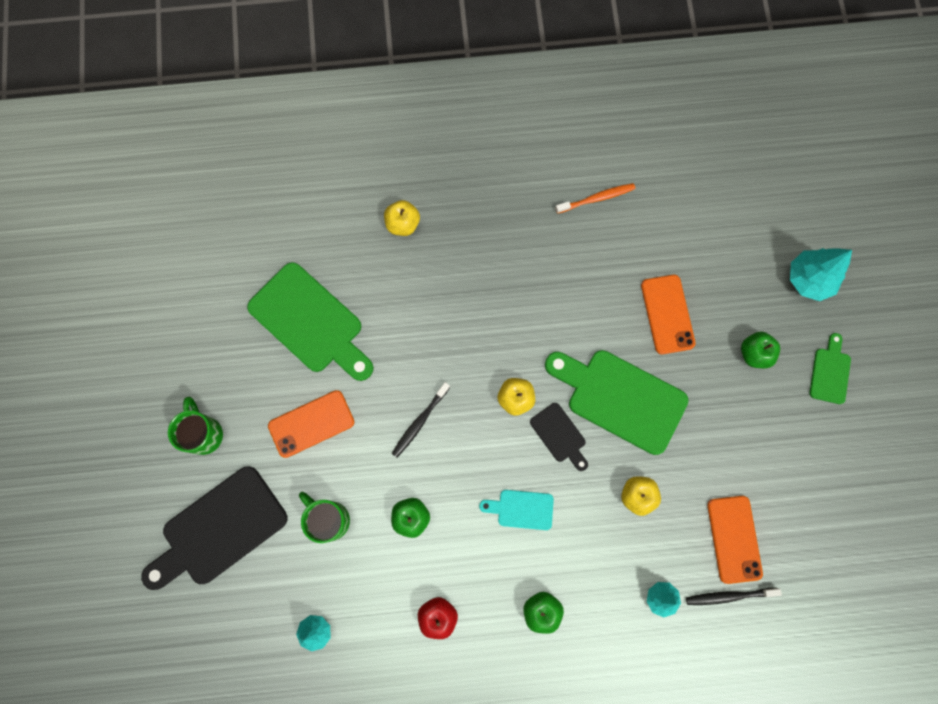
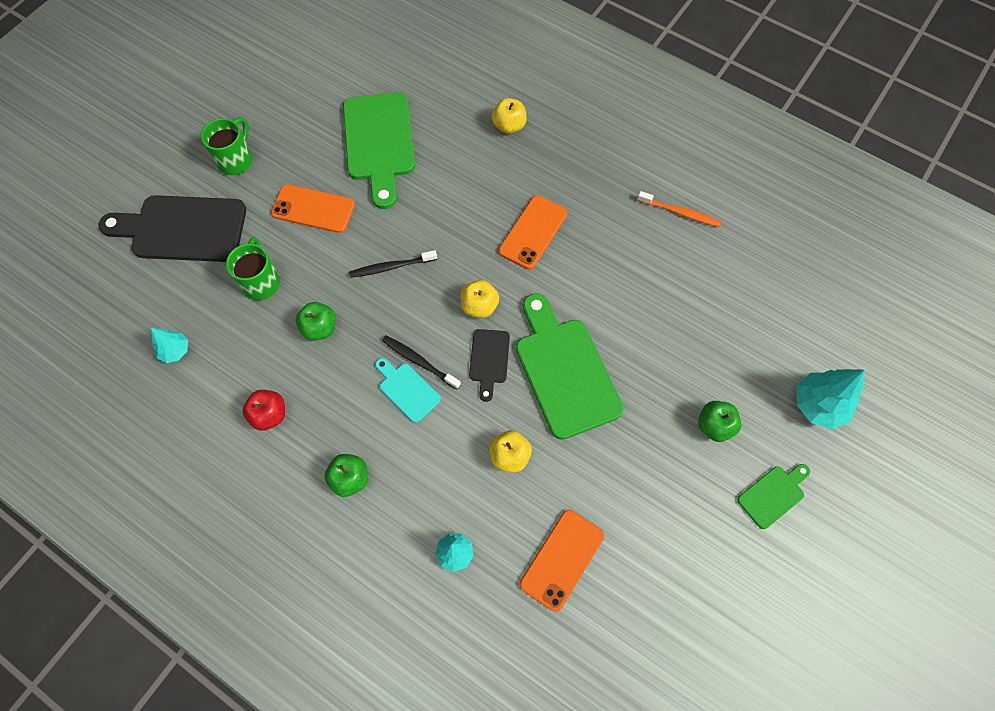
camera: 40 degrees right, 10 degrees down
orange phone [641,275,696,354] -> orange phone moved to [499,195,567,269]
black toothbrush [686,588,782,605] -> black toothbrush moved to [382,335,461,390]

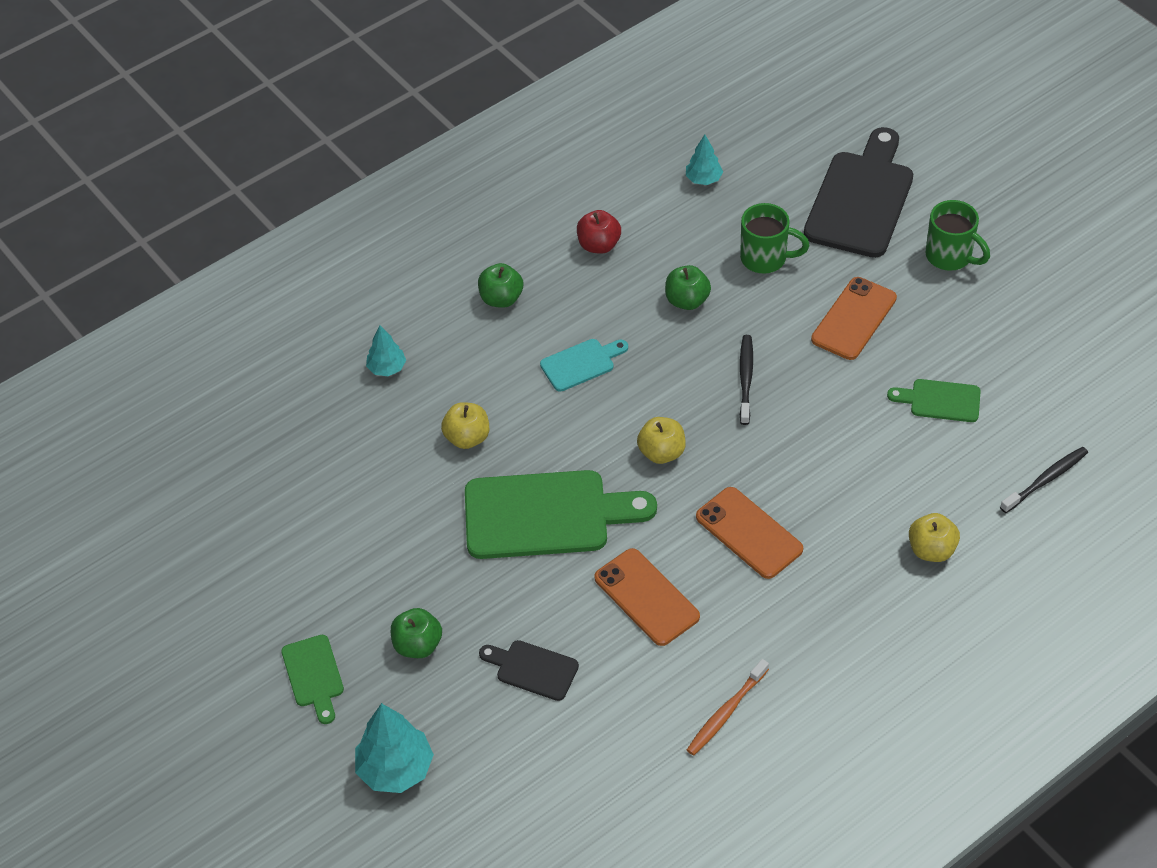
camera: 110 degrees right, 15 degrees down
green cutting board [343,92,415,209] -> green cutting board [887,379,981,422], size x0.49
black toothbrush [382,335,461,390] -> black toothbrush moved to [1000,447,1088,513]
black cutting board [469,329,510,402] -> black cutting board moved to [479,640,579,701]
orange phone [520,510,604,612] -> orange phone moved to [594,548,700,646]

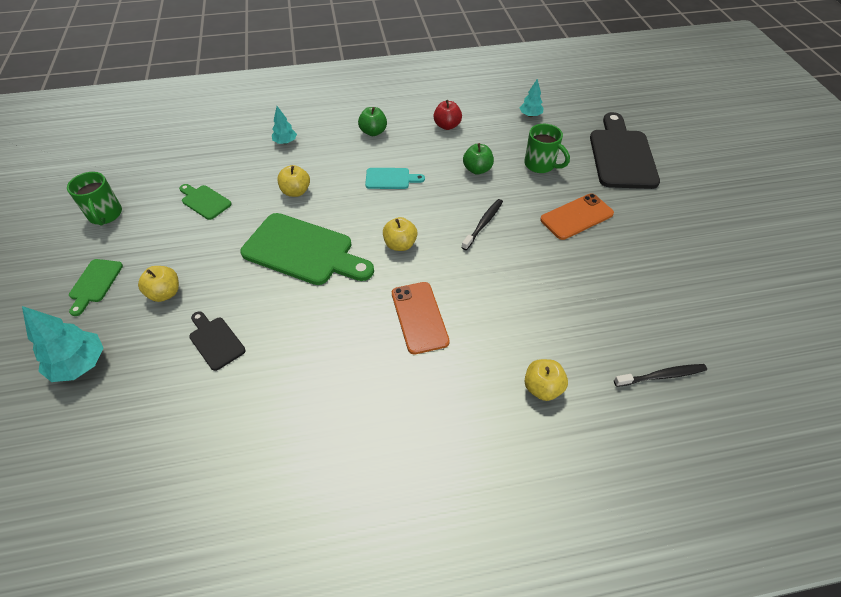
camera: 25 degrees right, 0 degrees up
green apple [391,608,442,658] -> yellow apple [138,266,179,302]
orange phone [594,548,700,646] -> none
orange toothbrush [687,659,769,756] -> none
black cutting board [804,127,913,258] -> black cutting board turned 45 degrees counterclockwise [590,112,660,189]
green cutting board [887,379,981,422] -> green cutting board moved to [179,184,232,220]
green mug [926,200,990,271] -> green mug moved to [67,172,122,226]

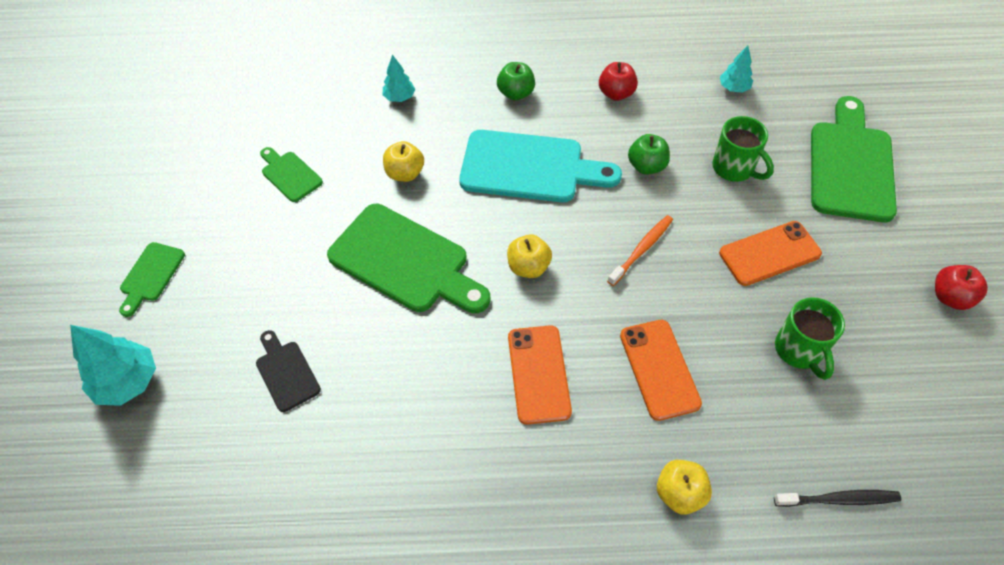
camera: 10 degrees right, 5 degrees up
green mug [67,172,122,226] -> green mug moved to [775,297,845,380]
yellow apple [138,266,179,302] -> none
turquoise cutting board [365,168,425,189] -> turquoise cutting board [459,130,622,202], size x2.02
black toothbrush [461,199,503,250] -> orange toothbrush [607,215,673,286]
black cutting board [590,112,660,189] -> green cutting board [811,96,897,222]
none -> orange phone [620,320,702,421]
none -> red apple [935,265,988,310]

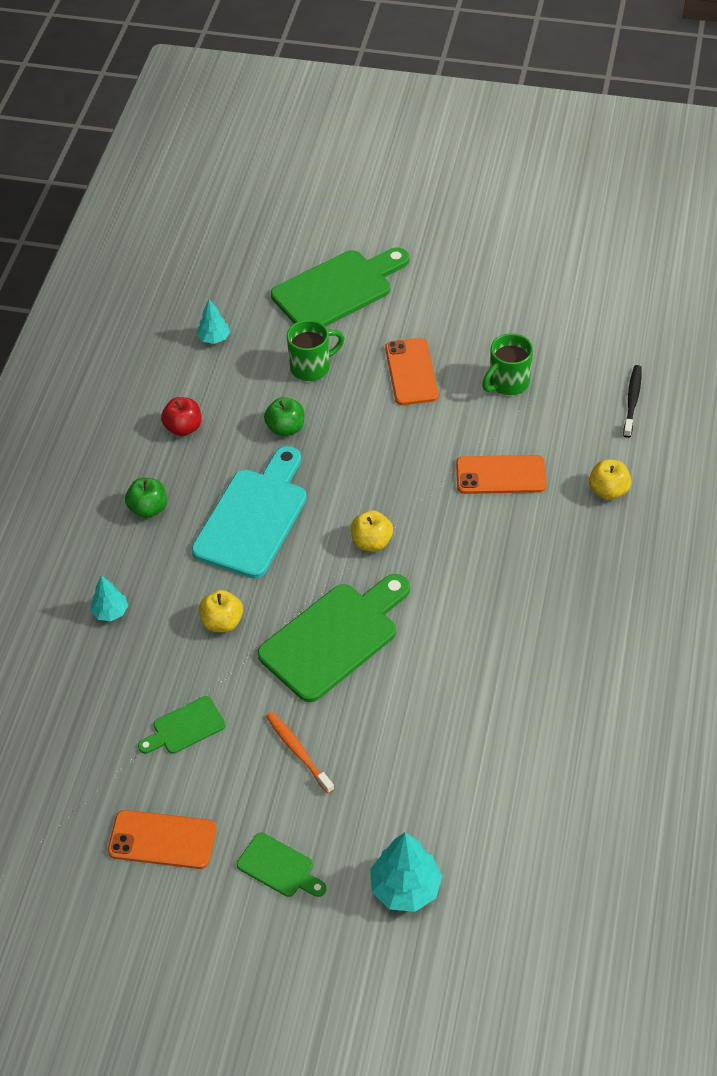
camera: 75 degrees left, 5 degrees down
black cutting board [256,330,321,412] -> none
orange phone [508,325,572,425] -> orange phone moved to [108,810,216,869]
orange toothbrush [607,215,673,286] -> orange toothbrush moved to [266,712,334,794]
green mug [775,297,845,380] -> green mug turned 135 degrees clockwise [482,333,533,395]
green cutting board [811,96,897,222] -> green cutting board turned 120 degrees clockwise [271,247,409,327]
red apple [935,265,988,310] -> none

